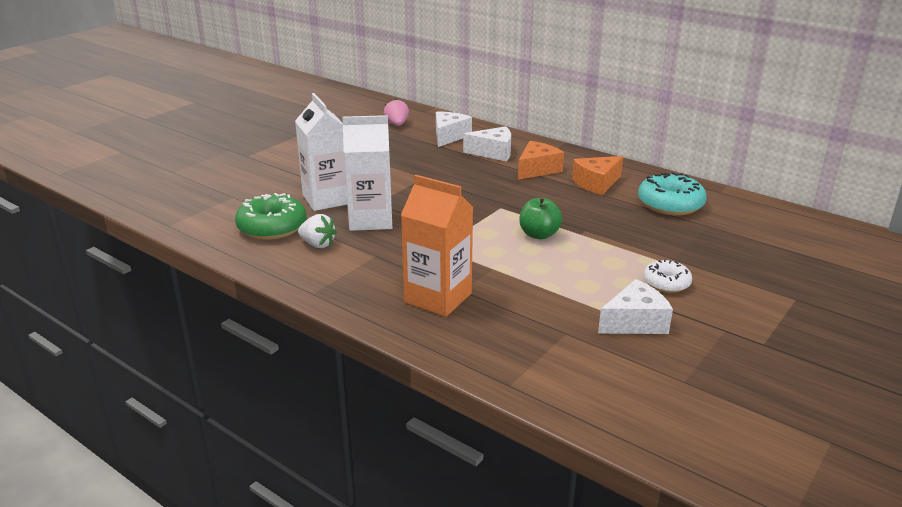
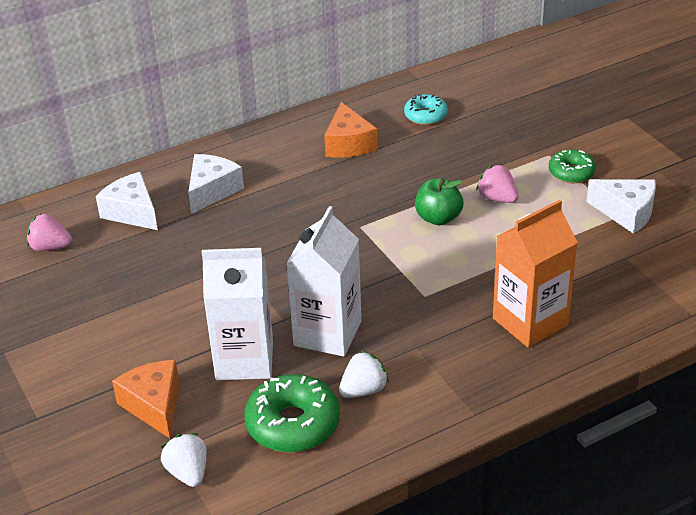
camera: 65 degrees left, 10 degrees up
orange cheese [518,141,564,180] -> orange cheese moved to [112,360,179,438]
white cheese [598,279,673,334] -> white cheese turned 120 degrees clockwise [587,179,656,234]
turquoise donut [638,172,707,215] -> turquoise donut [404,94,448,125], size x0.61
white donut [643,259,692,293] -> green donut [549,149,596,183]
none -> white strawberry [161,433,207,487]
none -> pink strawberry [476,164,519,203]

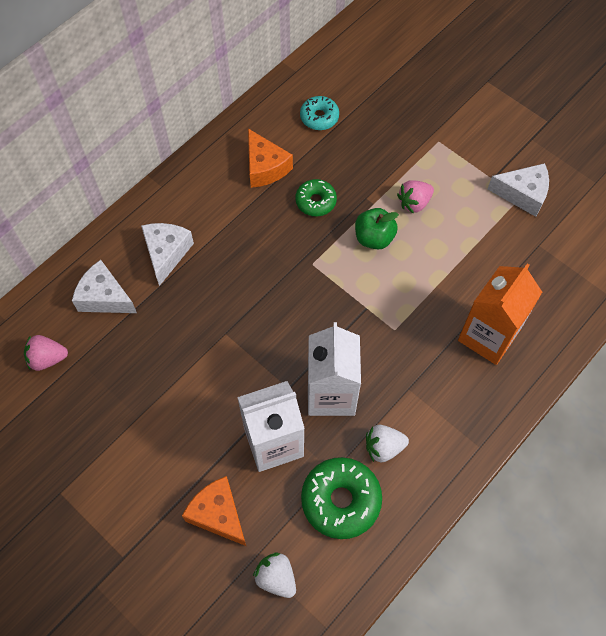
camera: 20 degrees left, 25 degrees up
white strawberry [339,351,389,398] -> white strawberry turned 135 degrees counterclockwise [366,425,409,462]
pink strawberry [476,164,519,203] -> pink strawberry turned 60 degrees counterclockwise [397,180,434,214]
green donut [549,149,596,183] -> green donut moved to [295,179,337,216]

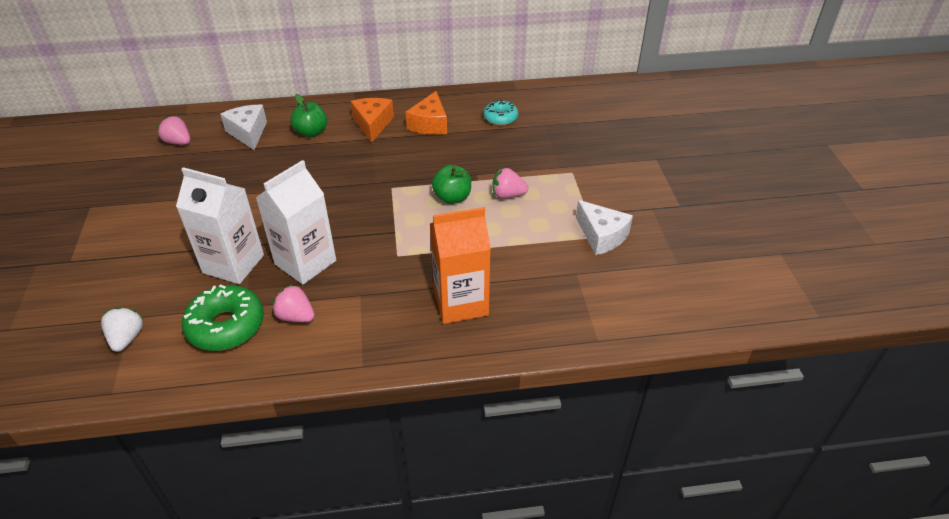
camera: 40 degrees right, 20 degrees down
white cheese [141,223,194,286] -> green apple [290,94,327,137]
orange cheese [182,476,246,546] -> orange cheese moved to [351,98,394,143]
green donut [295,179,337,216] -> none
white strawberry [366,425,409,462] -> pink strawberry [272,284,315,322]

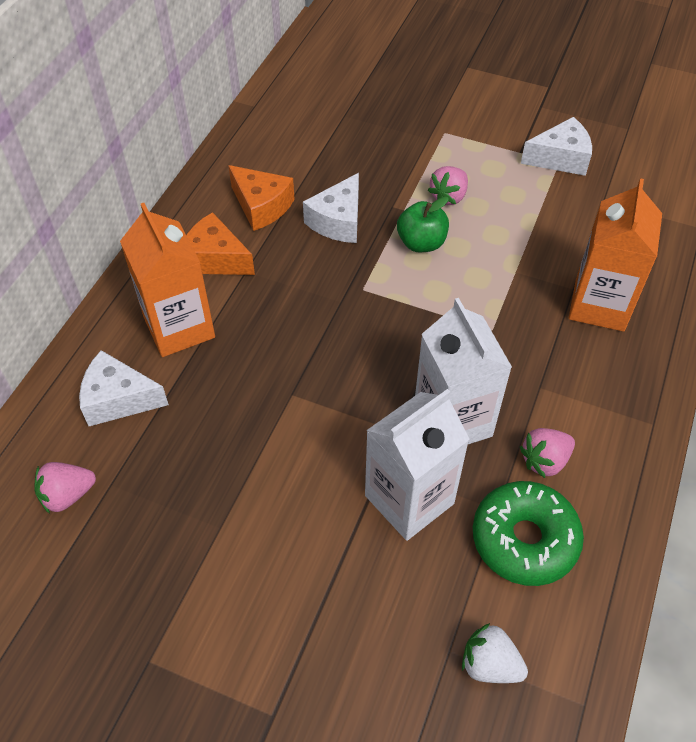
camera: 60 degrees left, 10 degrees up
green apple [290,94,327,137] -> orange carton [120,203,215,357]
turquoise donut [484,100,518,126] -> none
none -> white cheese [303,173,359,243]

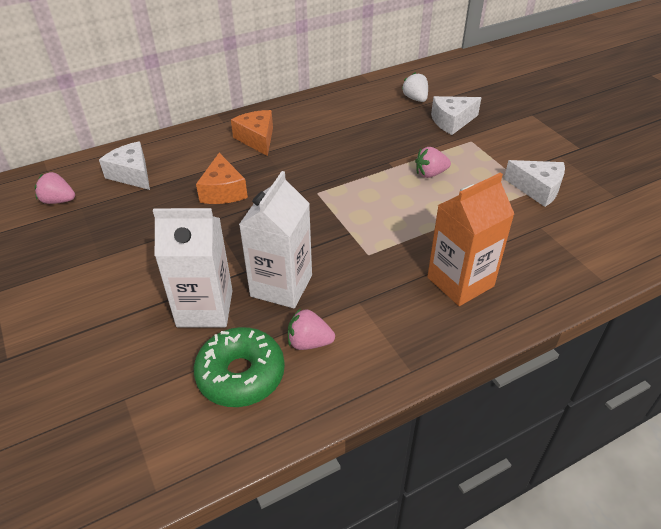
camera: 40 degrees right, 10 degrees down
orange carton [120,203,215,357] -> none
orange cheese [228,165,294,231] -> orange cheese moved to [196,153,248,204]
white cheese [303,173,359,243] -> white cheese moved to [431,96,481,135]
green apple [397,197,449,252] -> none
white strawberry [462,623,528,683] -> white strawberry moved to [402,72,428,102]

